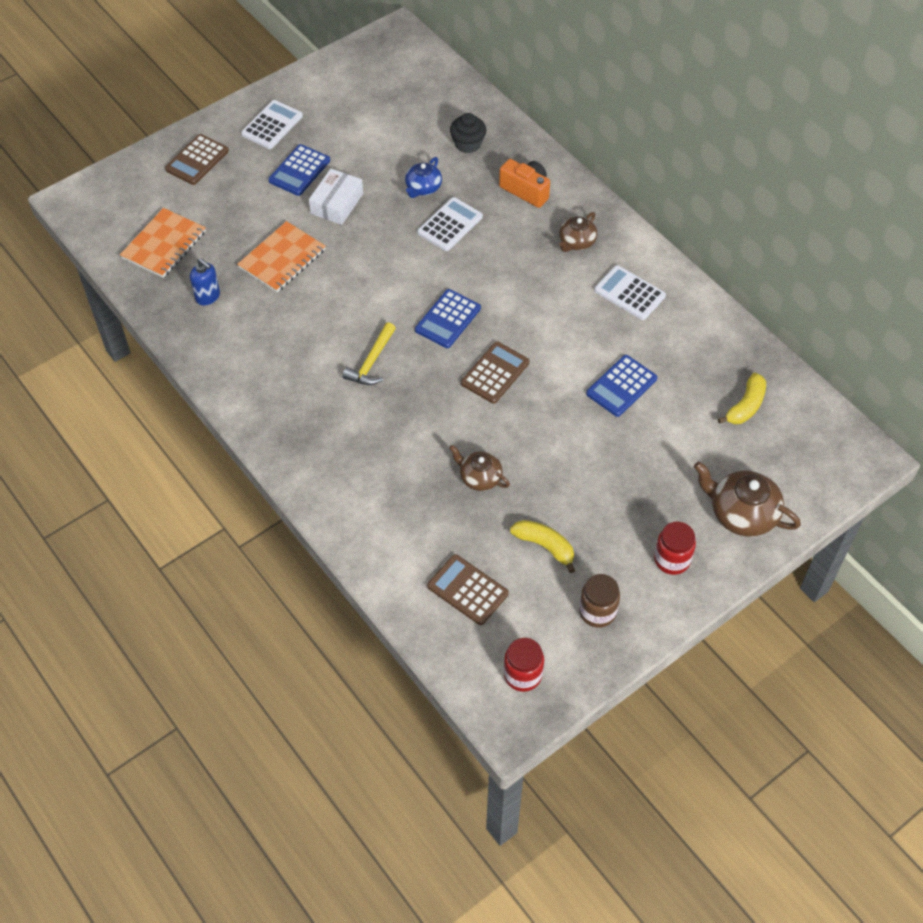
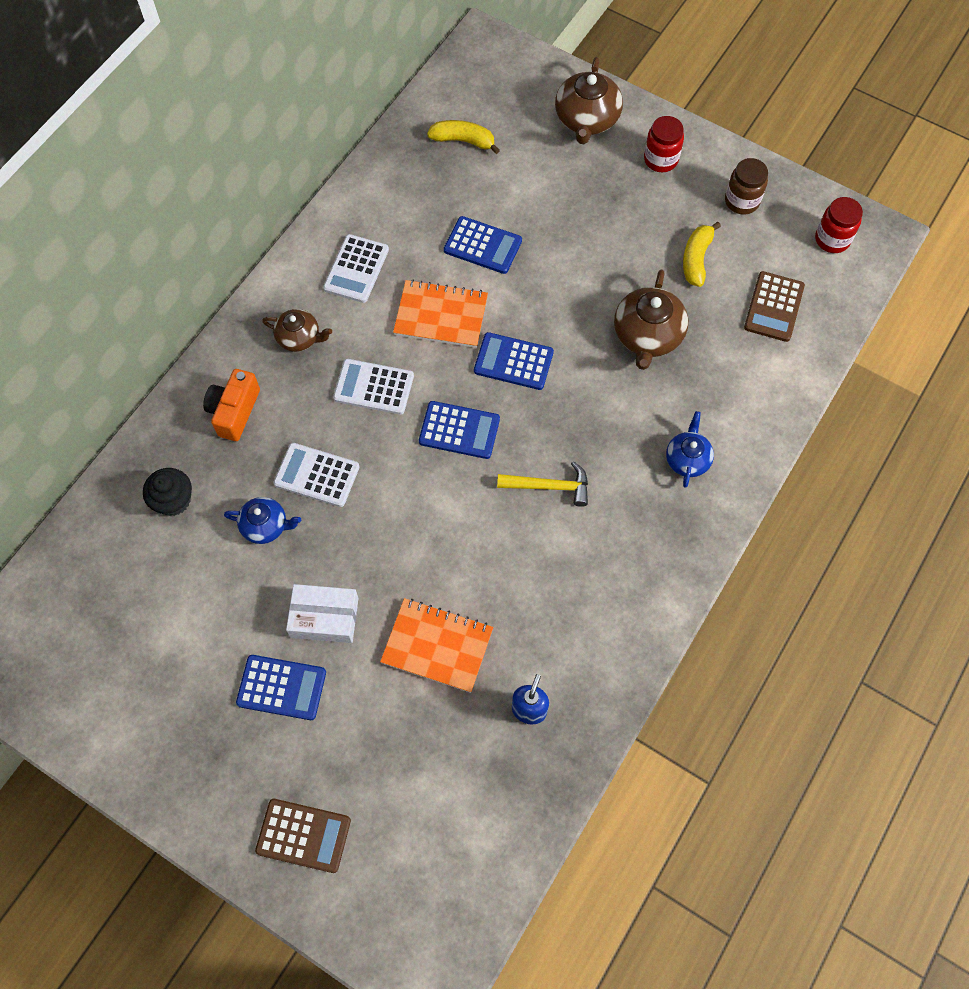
camera: 110 degrees left, 10 degrees up
orange notebook [120,208,206,278] -> orange notebook moved to [393,279,488,348]
white calculator [241,100,303,149] -> white calculator moved to [333,359,414,415]
brown teapot [449,445,510,491] -> brown teapot [614,270,688,370], size x1.63
brown calculator [461,341,530,404] -> blue calculator [474,332,554,390]
none -> blue teapot [666,411,714,488]

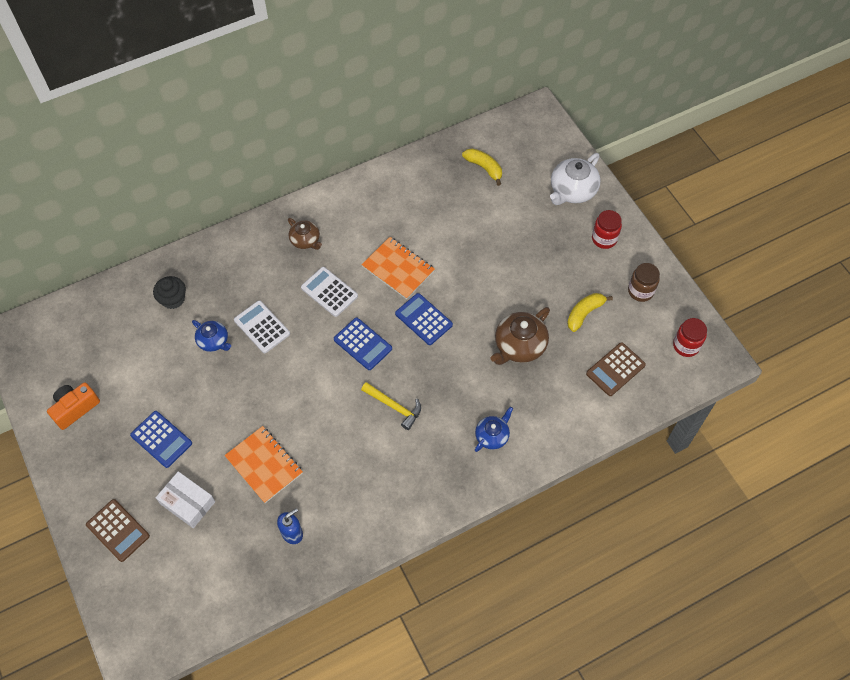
camera: 30 degrees right, 5 degrees down
orange camera [203,369,260,441] -> orange camera moved to [47,382,100,430]
white box [286,584,359,643] -> white box moved to [156,471,215,528]
white calculator [323,234,389,303] -> none
blue calculator [444,216,522,274] -> none
brown teapot [555,57,623,144] -> white teapot [550,153,601,205]

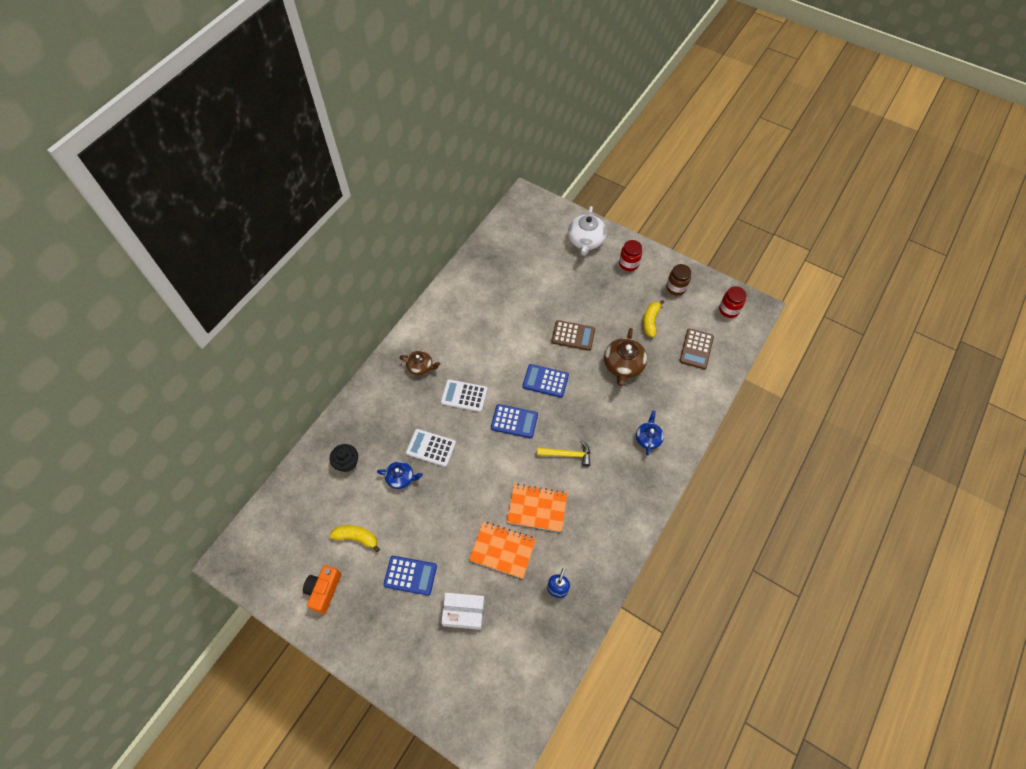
camera: 30 degrees left, 0 degrees up
brown calculator [86,499,150,562] -> brown calculator moved to [551,320,595,351]
orange notebook [361,237,435,299] -> orange notebook moved to [507,484,568,532]
yellow banana [462,148,502,186] -> yellow banana moved to [330,525,380,552]

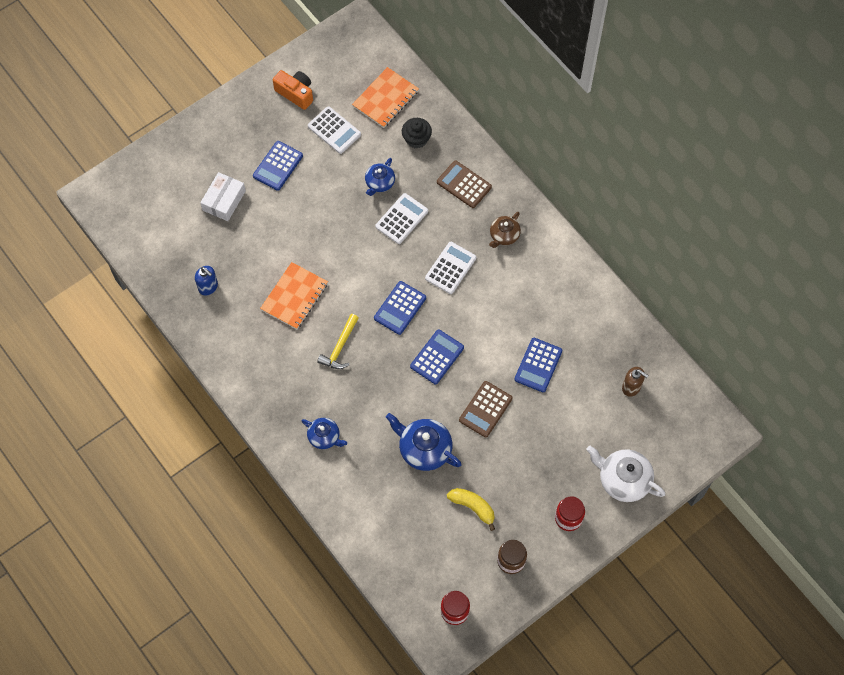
camera: 110 degrees right, 5 degrees up
yellow banana [330,525,380,552] -> white calculator [308,106,361,154]
orange notebook [469,522,536,579] -> orange notebook moved to [352,67,419,128]
brown teapot [604,328,647,386] -> blue teapot [386,413,462,471]
brown calculator [679,328,714,369] -> brown calculator moved to [437,161,492,208]
none -> blue calculator [514,338,562,392]
none -> brown soap dispenser [622,367,649,397]

